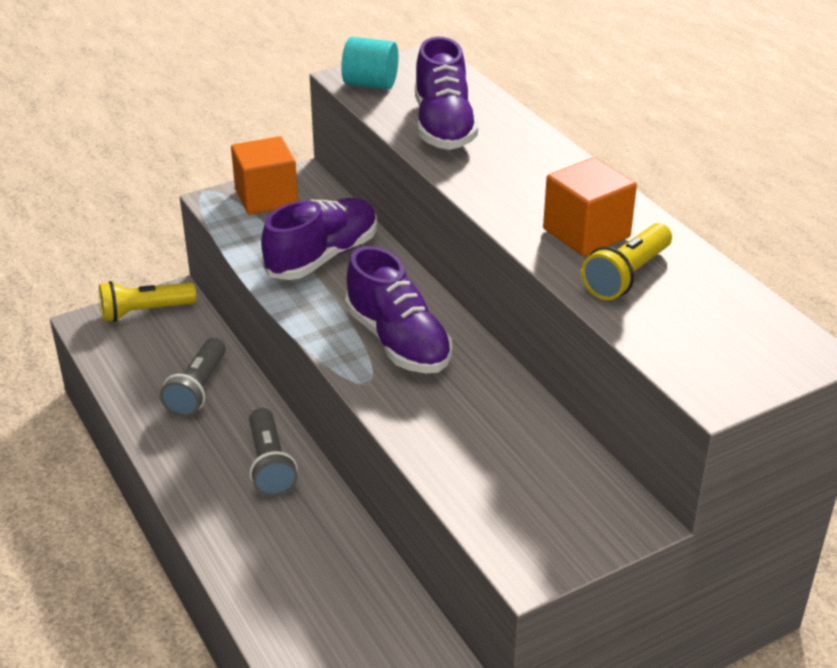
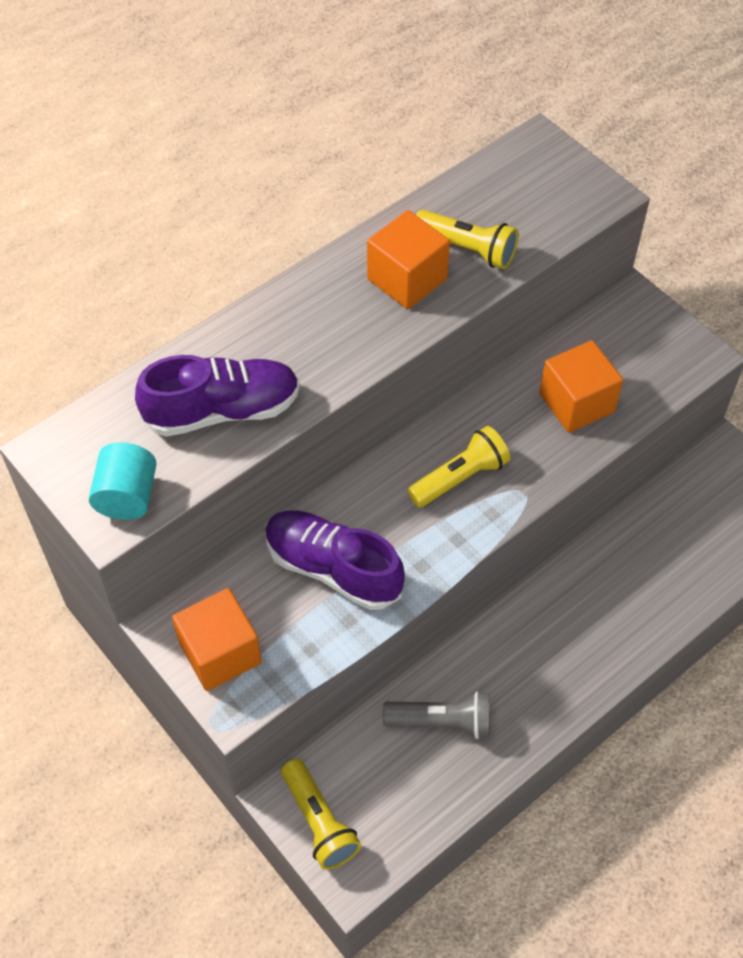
camera: 100 degrees left, 20 degrees up
grey flashlight [249,408,298,497] -> none
purple shoe [345,246,452,373] -> yellow flashlight [407,426,510,508]
none -> orange cube [539,340,623,433]

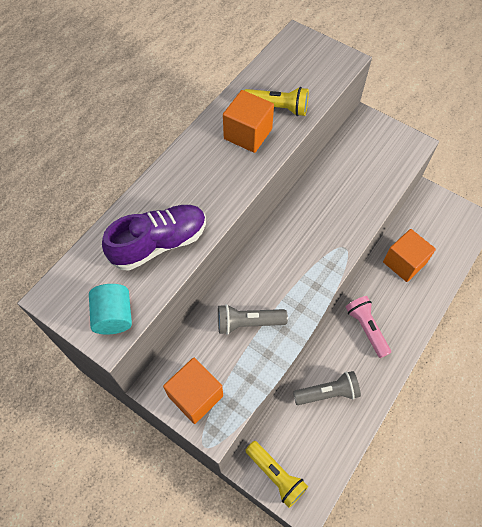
camera: 15 degrees left, 5 degrees up
purple shoe [265,510,405,610] -> grey flashlight [218,304,288,335]
yellow flashlight [407,426,510,508] -> none
orange cube [539,340,623,433] -> orange cube moved to [383,229,436,282]
none -> pink flashlight [346,296,391,358]

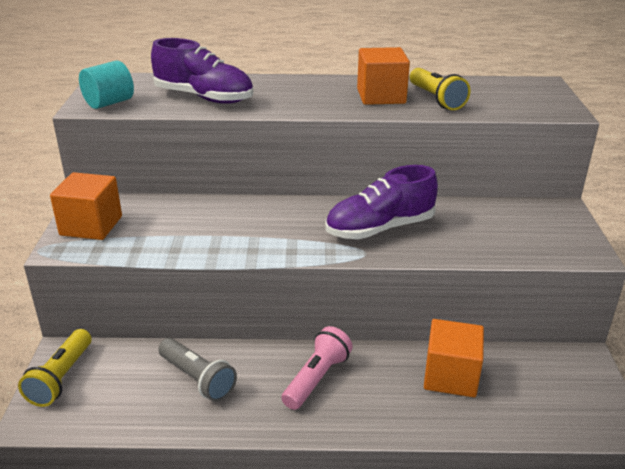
camera: 55 degrees right, 30 degrees down
grey flashlight [218,304,288,335] -> none
none -> purple shoe [326,165,438,239]

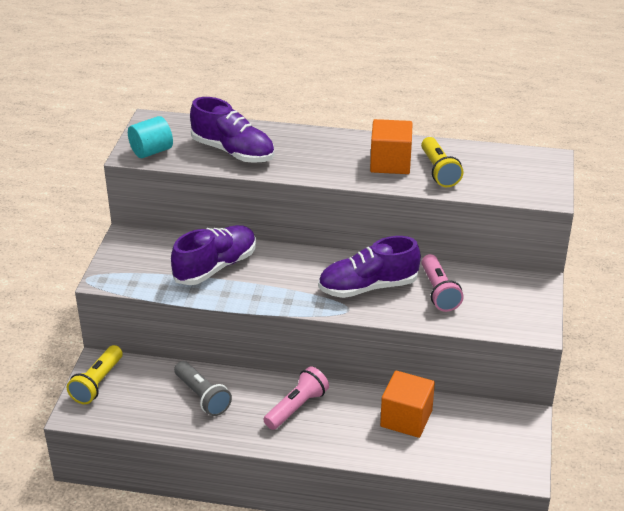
camera: 10 degrees right, 5 degrees up
orange cube [50,172,122,240] -> none
none -> purple shoe [171,225,256,285]
none -> pink flashlight [421,254,464,312]

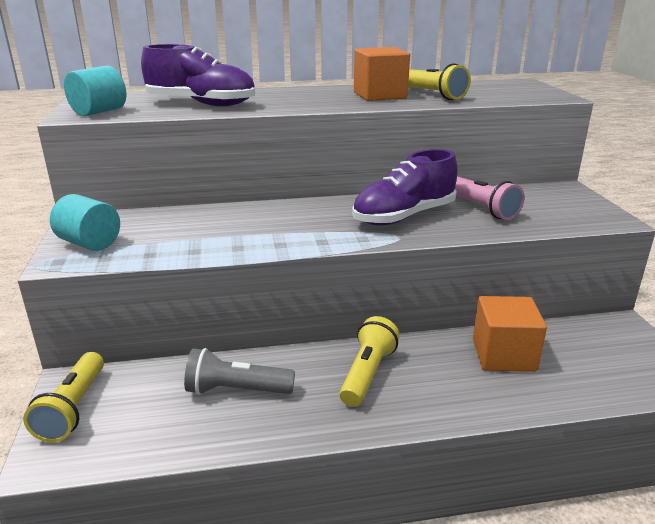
camera: 20 degrees left, 10 degrees down
purple shoe [171,225,256,285] -> none
grey flashlight [174,361,232,416] -> grey flashlight turned 150 degrees clockwise [184,348,295,395]
pink flashlight [263,366,329,430] -> yellow flashlight [339,316,399,407]
none -> turquoise cylinder [50,194,120,251]

